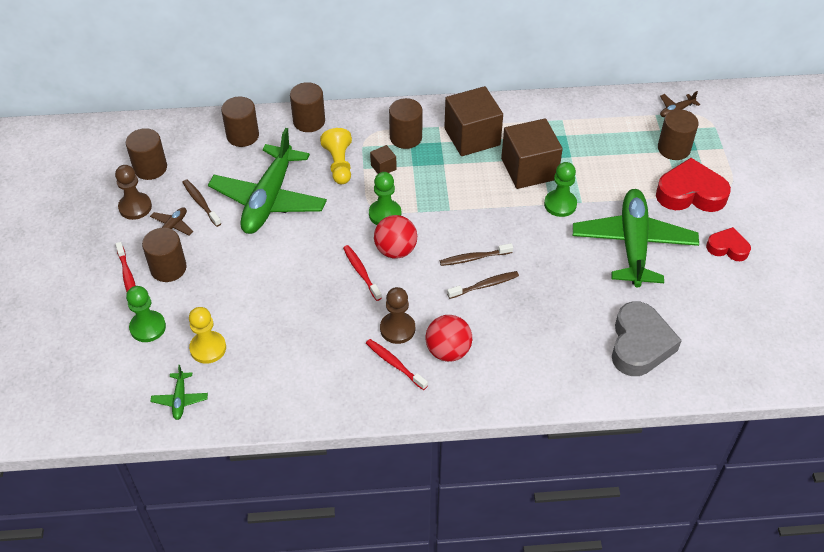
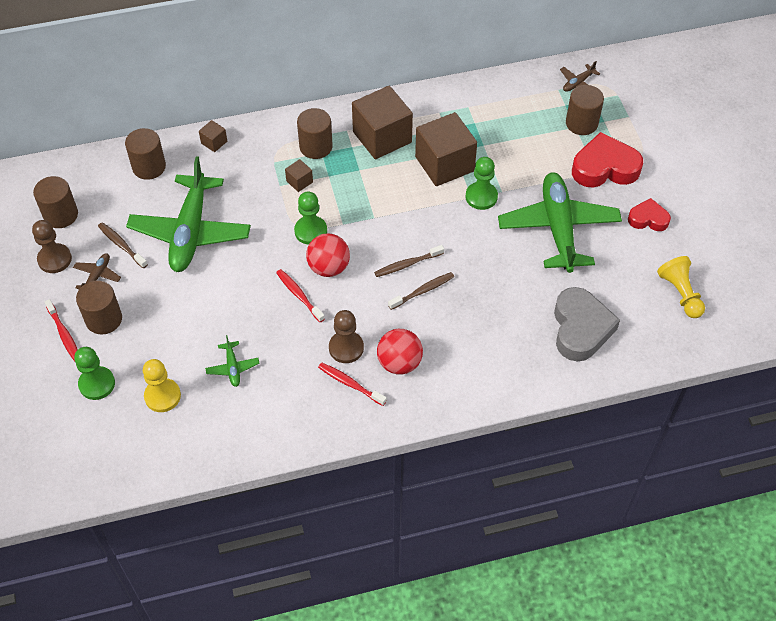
camera: 10 degrees left, 5 degrees up
green plane [150,365,208,420] -> green plane moved to [205,335,260,387]
brown cylinder [290,82,325,132] -> brown cube [199,120,227,152]
yellow pawn [320,128,352,184] -> yellow pawn moved to [657,256,705,318]

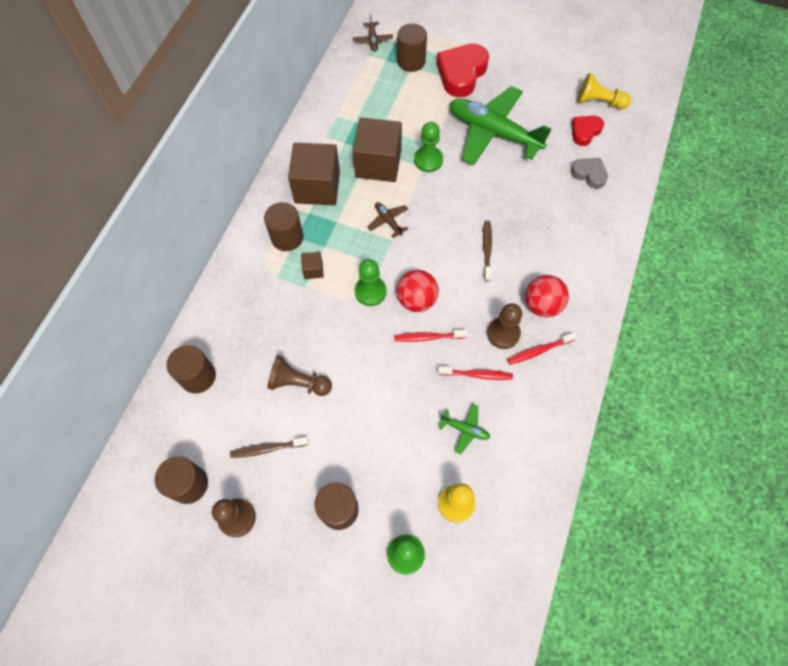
camera: 55 degrees left, 10 degrees up
red toothbrush [45,299,78,362] -> red toothbrush moved to [438,366,513,380]
brown plane [73,253,121,289] -> brown plane moved to [367,202,408,238]
green plane [126,156,251,272] -> brown pawn [267,355,332,396]
brown cube [199,120,227,152] -> none
brown toothbrush [374,245,444,277] -> none
grey heart [554,287,620,362] -> grey heart [571,158,608,189], size x0.57
red heart [628,198,671,231] -> red heart moved to [572,116,604,146]

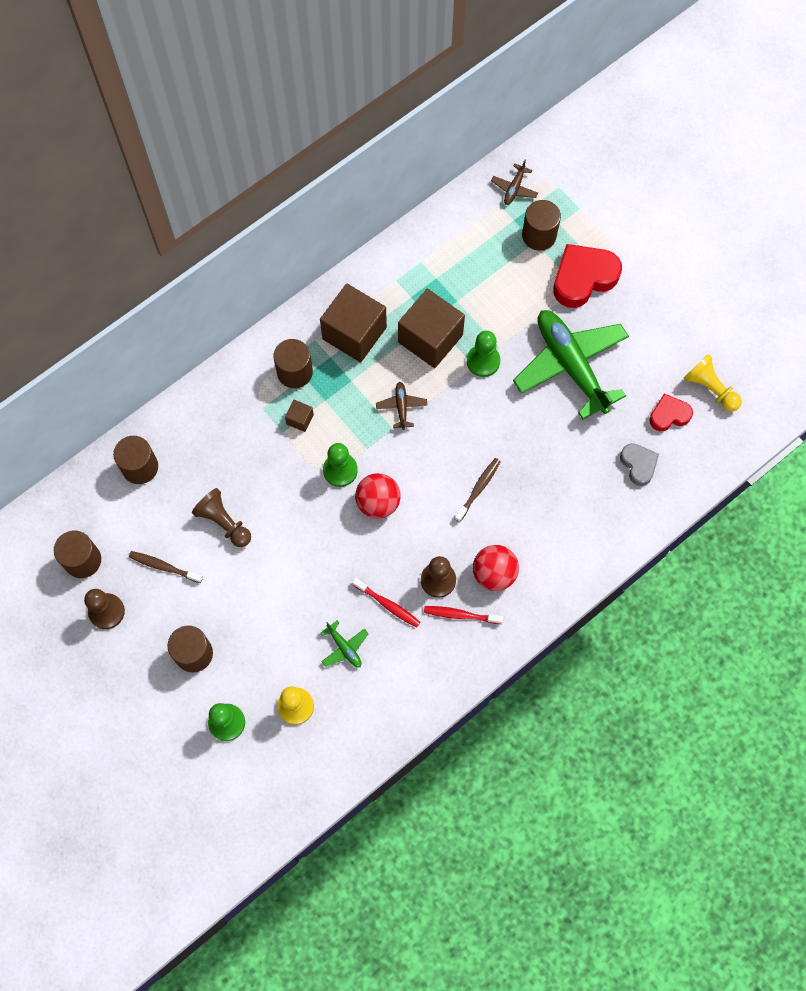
camera: 30 degrees right, 5 degrees up
red toothbrush [394,330,468,342] -> none

